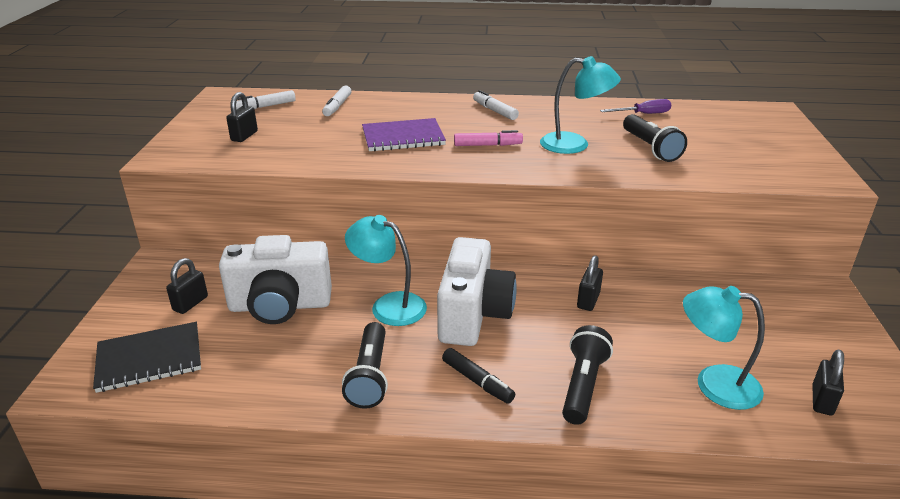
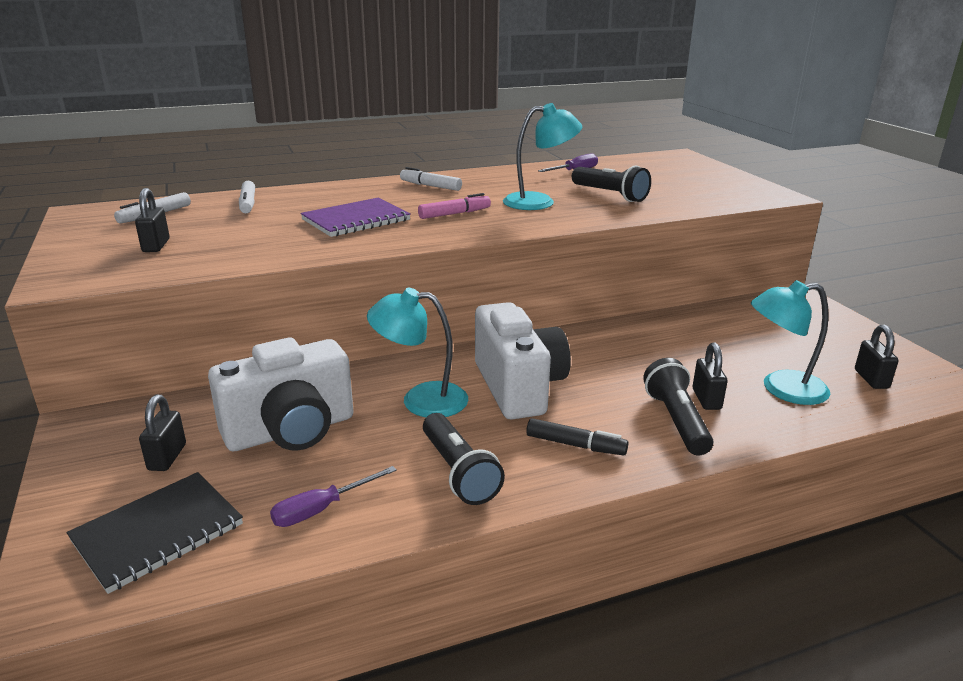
camera: 25 degrees left, 5 degrees down
black padlock [577,255,603,311] -> black padlock moved to [693,343,728,410]
none -> purple screwdriver [270,466,397,527]

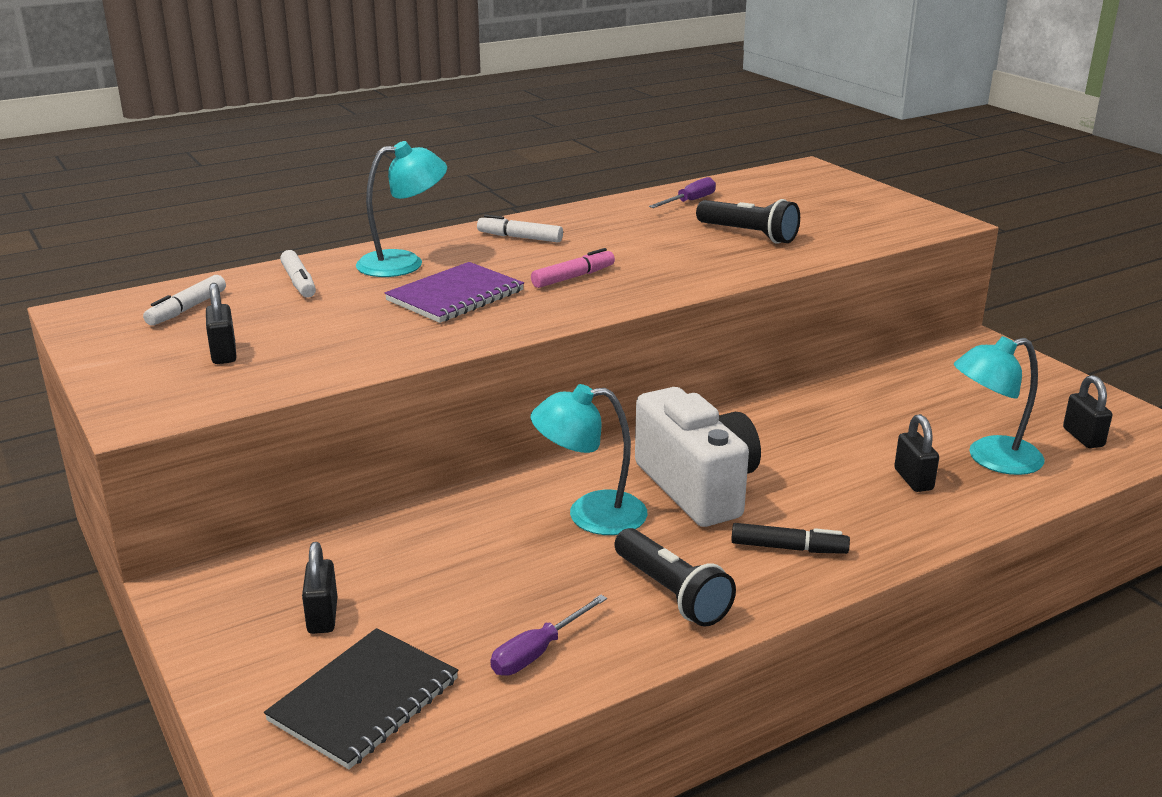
camera: 10 degrees left, 0 degrees up
white camera [208,338,354,451] -> none
turquoise lamp [503,103,582,210] -> turquoise lamp moved to [356,141,447,277]
black flashlight [643,358,714,455] -> none

